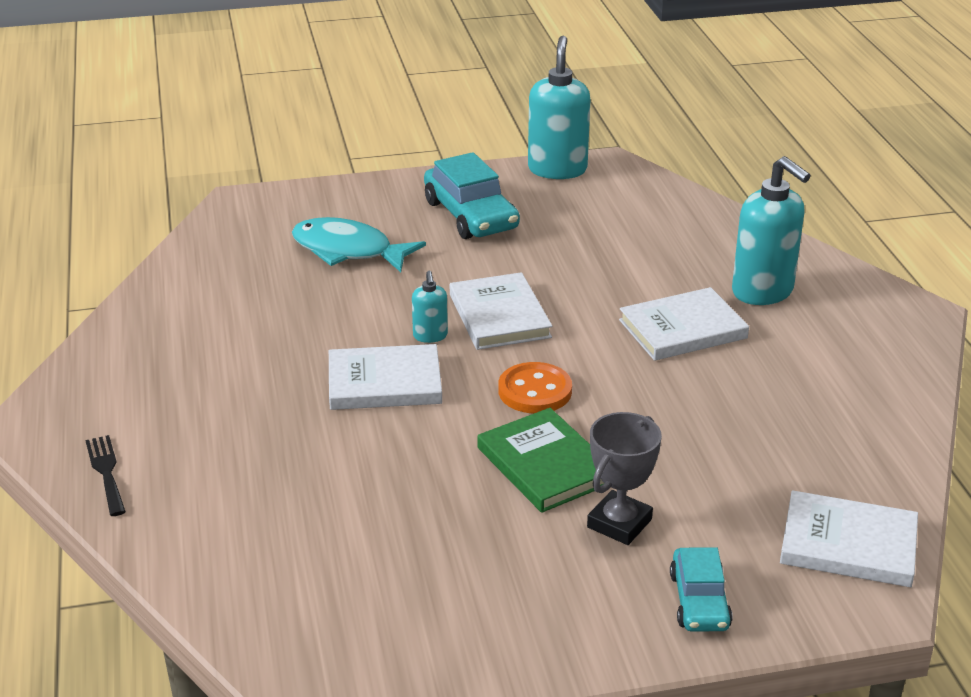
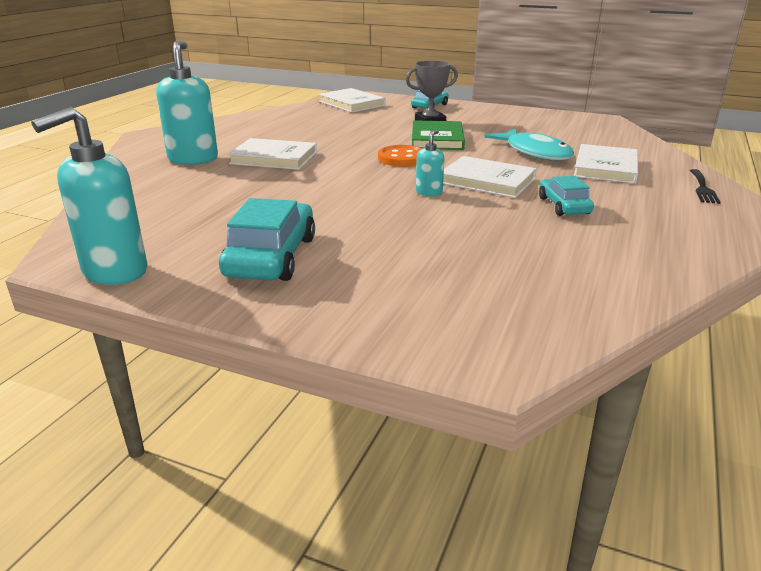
camera: 145 degrees left, 5 degrees down
turquoise fish [292,217,426,272] -> turquoise fish moved to [484,129,574,161]
white book [450,272,552,350] -> white book moved to [574,144,638,184]
none -> turquoise car [539,176,594,216]

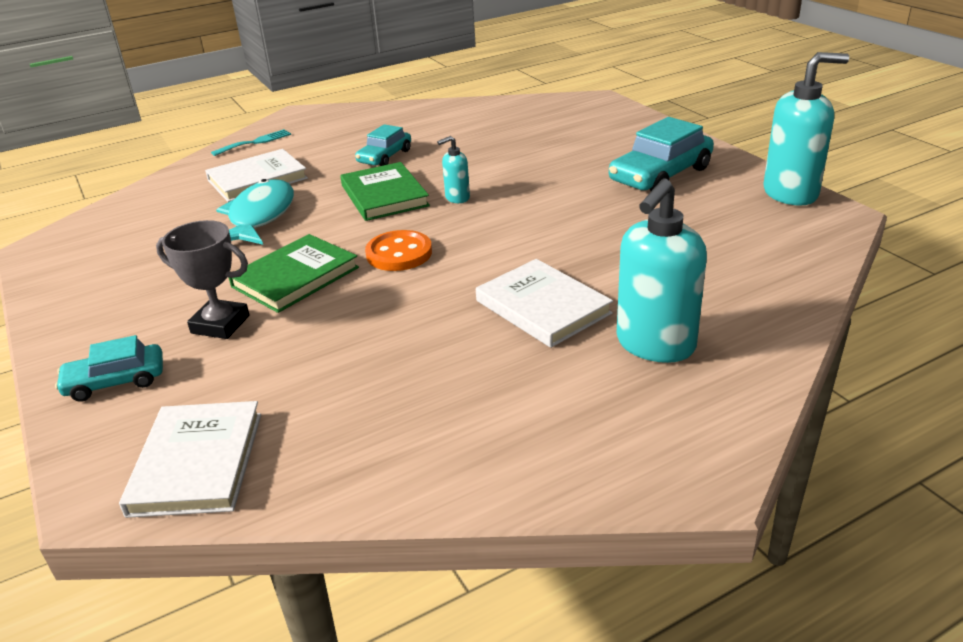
camera: 140 degrees left, 5 degrees up
white book [443,156,536,198] -> green book [340,162,430,221]
black fork [690,169,721,204] -> turquoise fork [211,129,291,156]

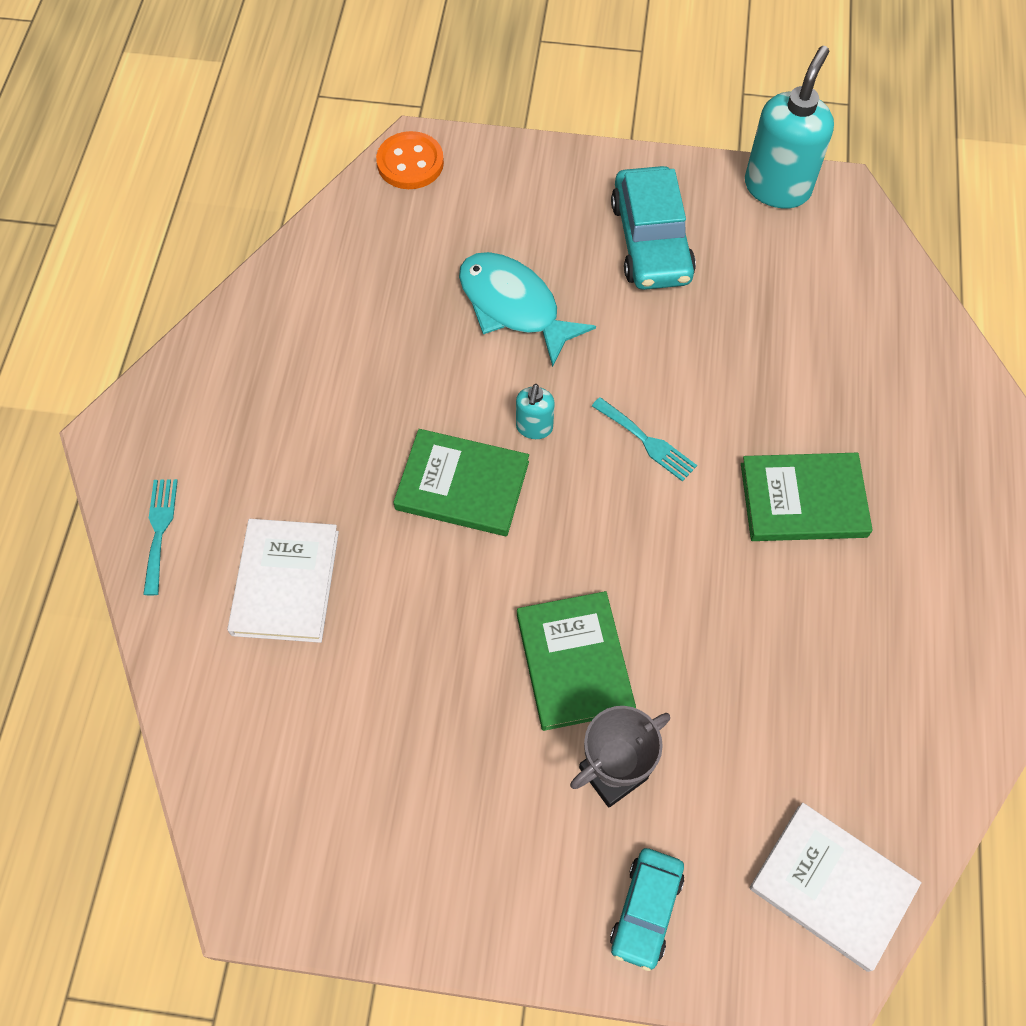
camera: 55 degrees left, 30 degrees up
turquoise fish [216,179,294,245] -> turquoise fish moved to [459,252,596,367]
turquoise car [355,124,411,166] -> none
orange button [365,230,432,271] -> orange button moved to [376,131,444,189]
white book [476,259,613,348] -> green book [741,453,873,541]
turquoise soap dispenser [617,179,707,363] -> none
none -> turquoise fork [592,397,697,482]

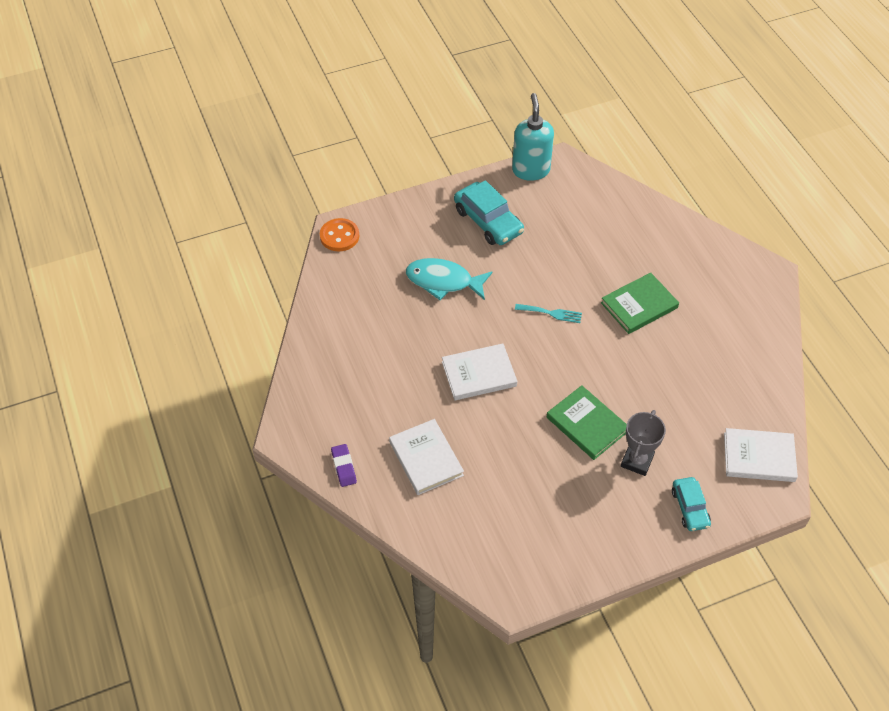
camera: 30 degrees left, 10 degrees down
turquoise fork [143,479,178,595] -> purple eraser [331,444,357,487]
green book [393,429,529,536] -> white book [442,343,517,400]
turquoise soap dispenser [516,384,555,439] -> none

